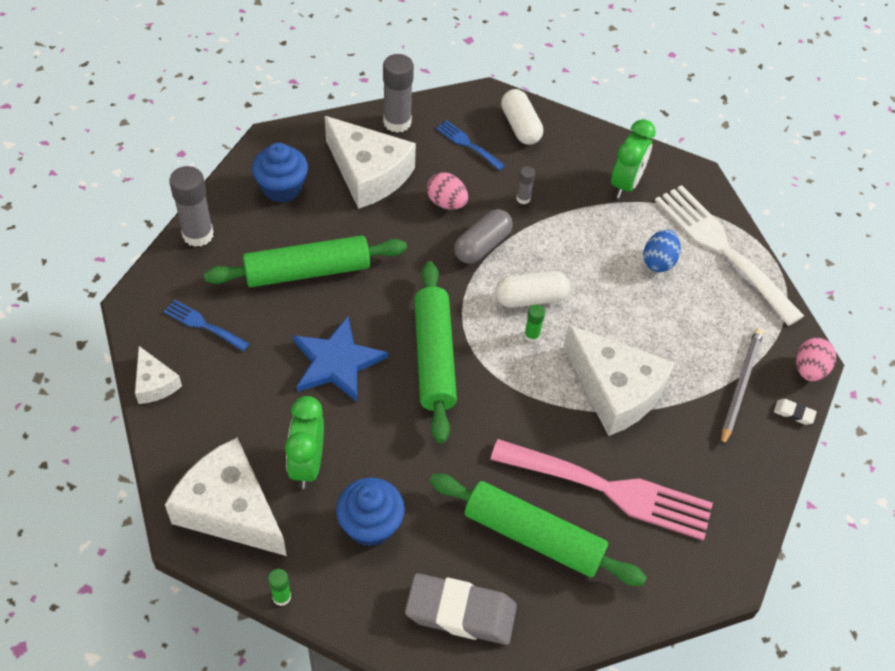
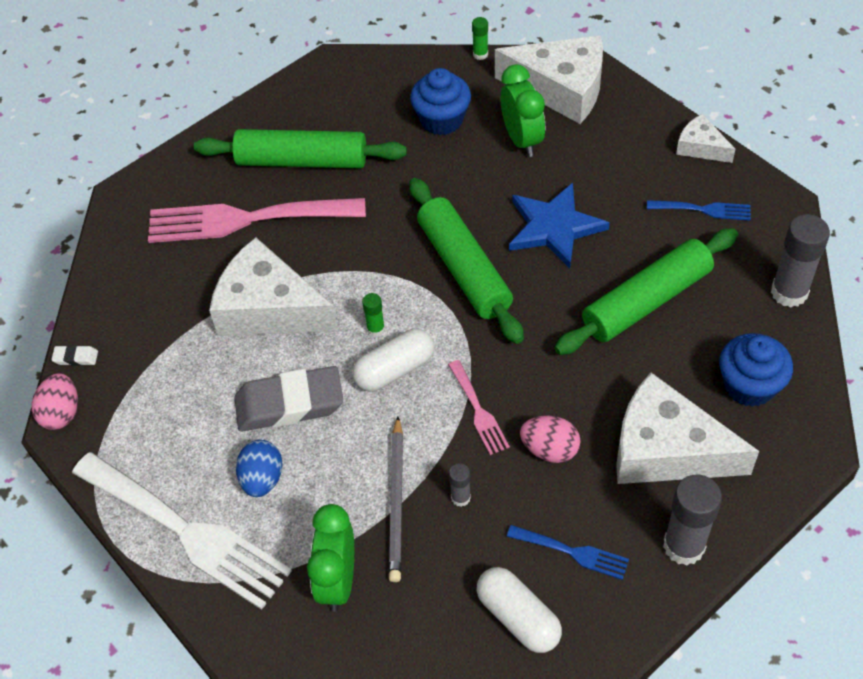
camera: 165 degrees right, 0 degrees up
grey eraser [405,573,517,645] -> grey eraser moved to [234,366,343,432]
grey capsule [454,209,513,264] -> pink fork [448,360,510,455]
grey pencil [721,328,764,446] -> grey pencil moved to [389,416,403,582]

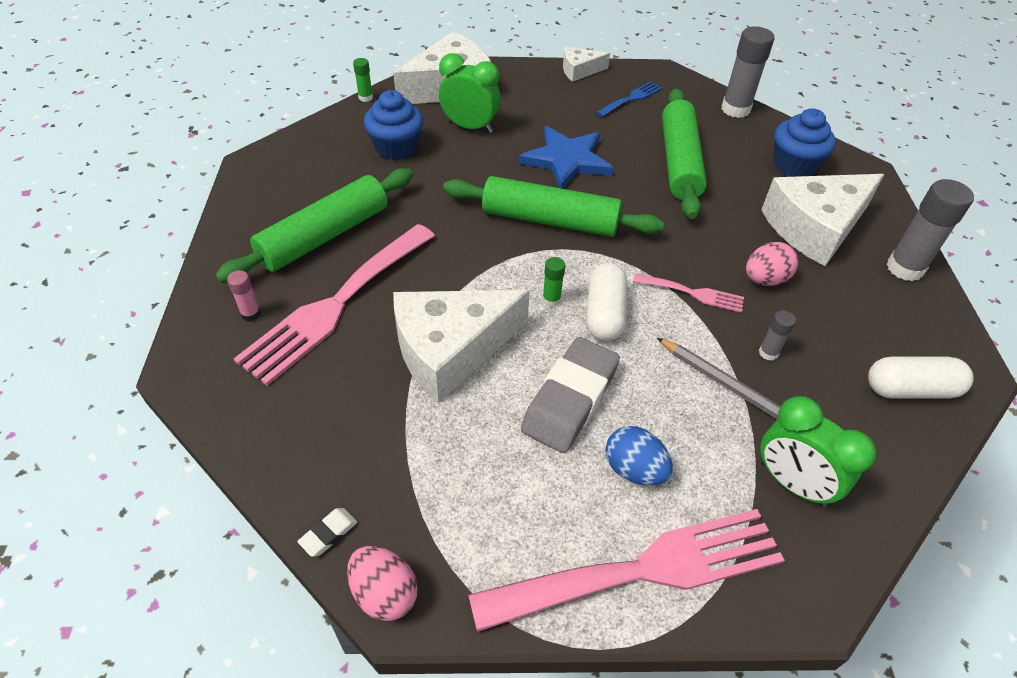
camera: 55 degrees left, 5 degrees down
white fork [72,452,292,610] -> pink fork [468,509,785,632]
blue fork [507,525,629,580] -> none
none -> pink glue stick [227,270,261,321]

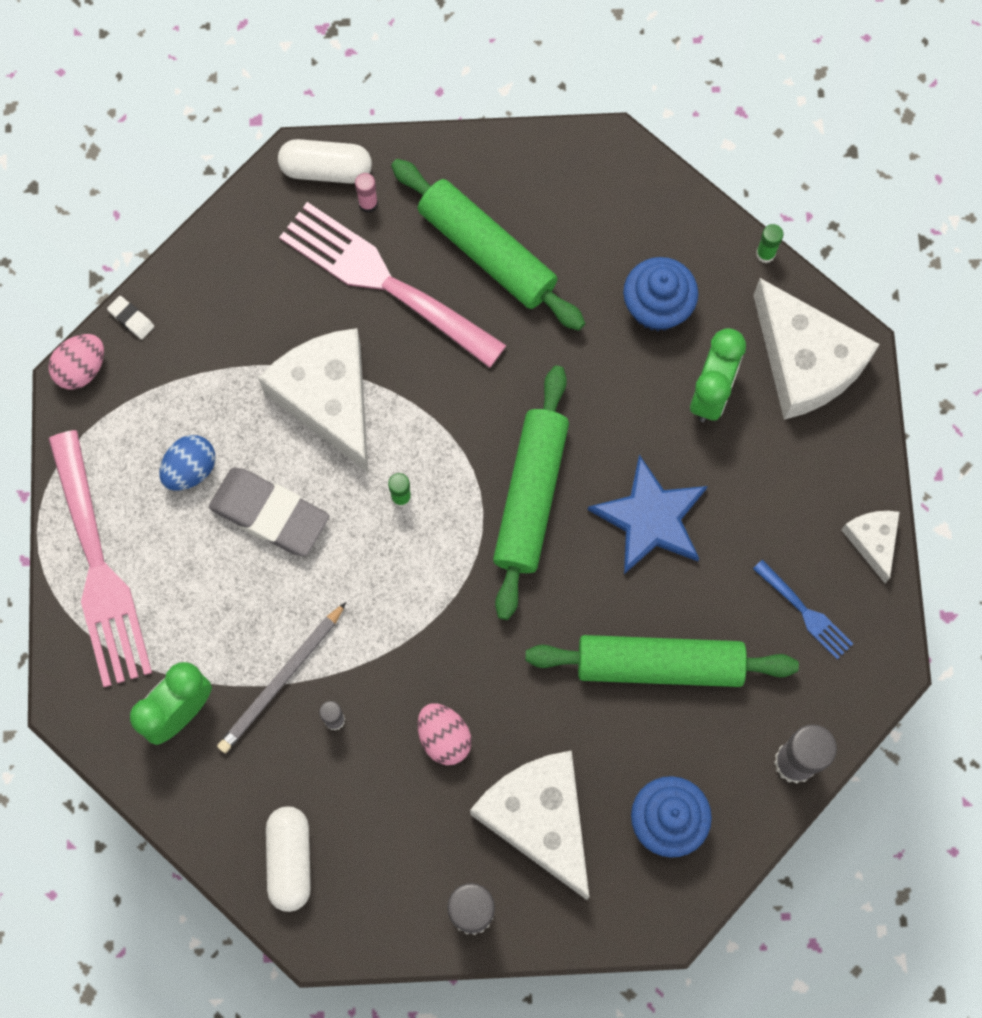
camera: 90 degrees right, 25 degrees up
white capsule [586,263,627,341] -> white capsule moved to [278,139,372,184]
blue egg [605,426,673,486] -> blue egg moved to [159,435,215,491]
pink fork [633,273,744,313] -> none

